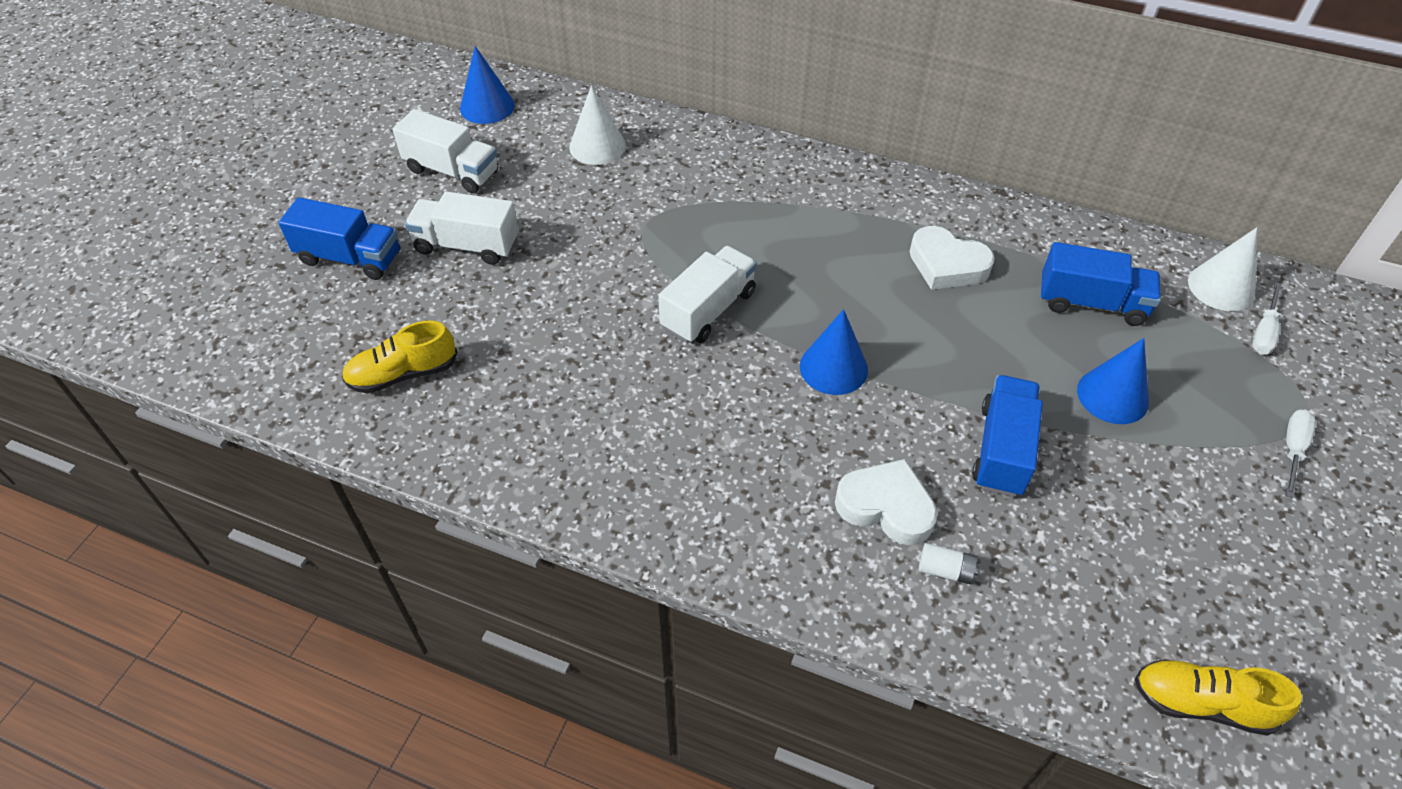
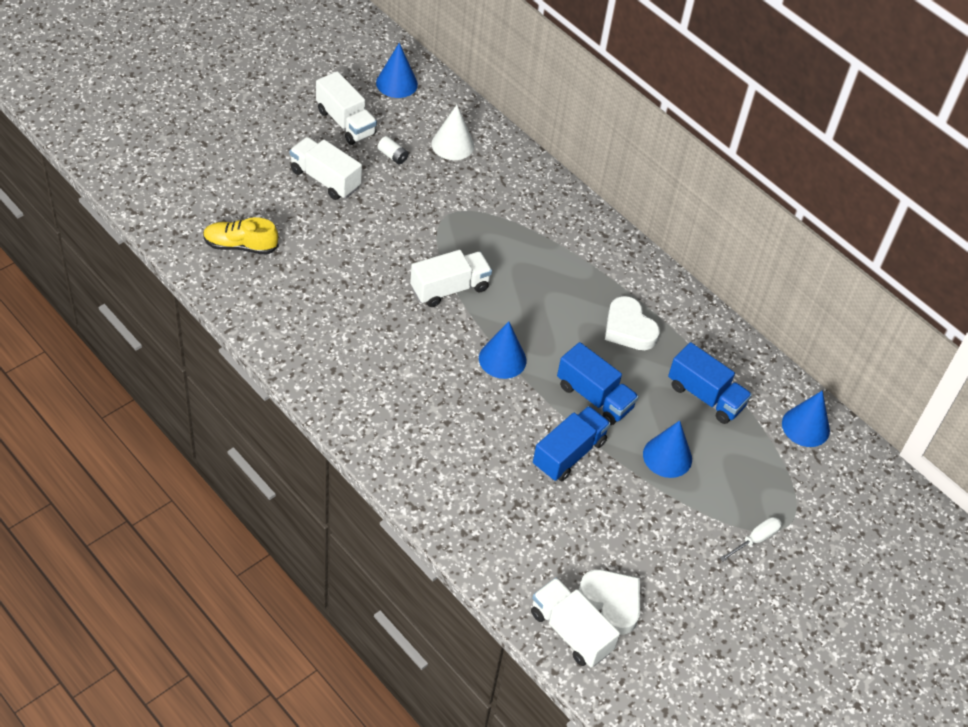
camera: 20 degrees right, 0 degrees up
blue truck [278,197,400,280] -> blue truck moved to [557,342,639,425]
white heart [835,459,937,545] -> white heart moved to [579,569,640,635]
white battery [919,543,979,584] -> white battery moved to [378,136,408,165]
yellow shoe [1135,659,1302,736] -> white truck [531,578,620,667]
white cone [1188,227,1257,311] -> blue cone [782,390,830,447]
white screwdriver [1252,283,1282,355] -> none

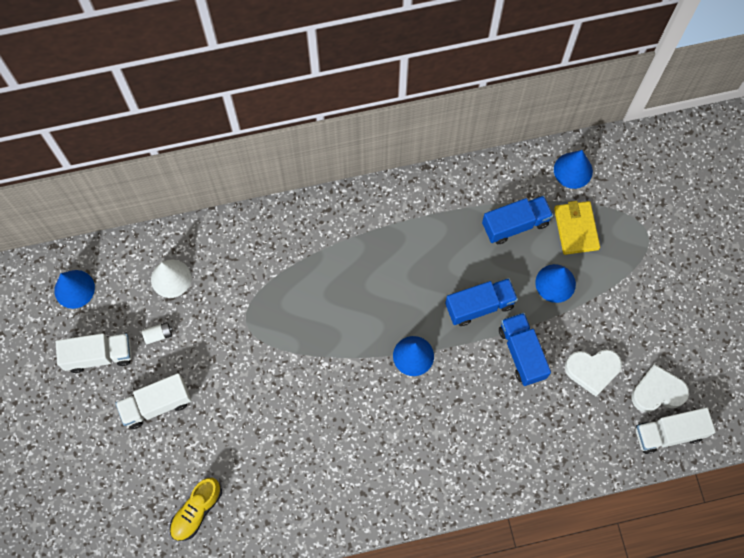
camera: 55 degrees left, 20 degrees up
white truck [410,250,492,307] -> none
white heart [605,296,660,350] -> white heart moved to [565,349,622,396]
white screwdriver [720,517,782,561] -> none
none -> yellow wallet [554,201,600,255]

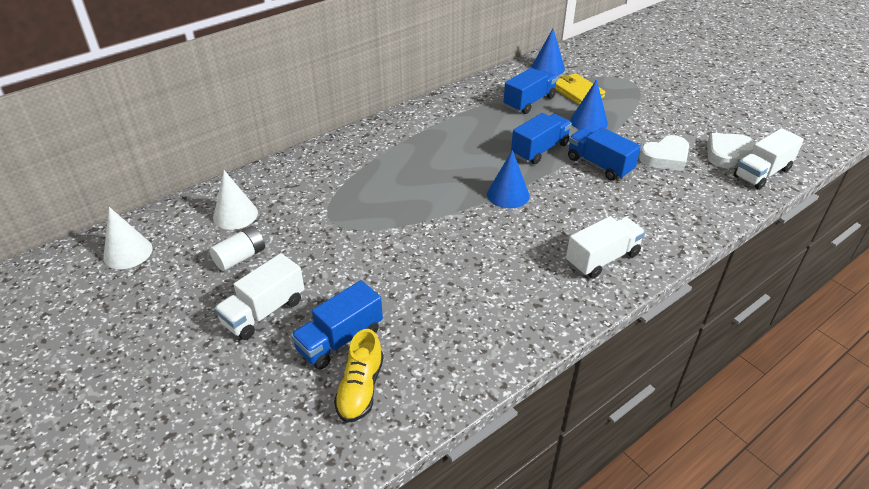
camera: 25 degrees left, 30 degrees down
blue cone [54,270,95,309] -> white cone [103,207,152,269]
white truck [56,333,132,373] -> white truck moved to [566,216,645,278]
white battery [142,322,173,344] -> white battery [209,226,265,271], size x1.53
none -> blue truck [291,280,383,370]

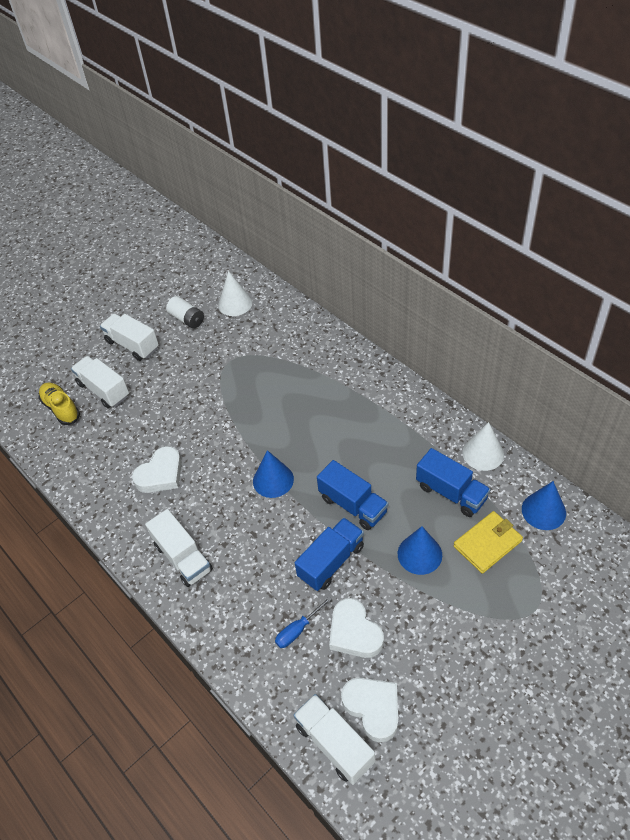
camera: 90 degrees right, 10 degrees up
white cone [103,207,152,269] -> white cone moved to [462,422,504,471]
blue truck [291,280,383,370] -> white truck [71,356,129,408]
yellow shoe [334,329,384,423] -> yellow shoe turned 45 degrees clockwise [38,383,80,425]
none -> white heart [132,446,182,493]
none -> blue screwdriver [275,597,332,648]

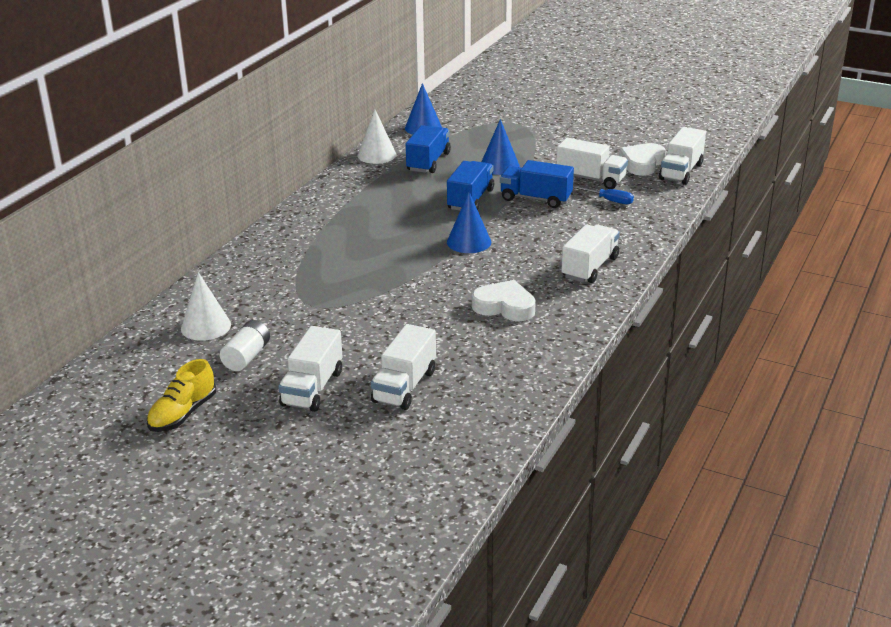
camera: 115 degrees left, 20 degrees down
yellow shoe [38,383,80,425] -> yellow shoe moved to [147,359,216,432]
white heart [329,598,384,658] -> white truck [556,138,628,189]
yellow wallet [453,511,523,574] -> none

